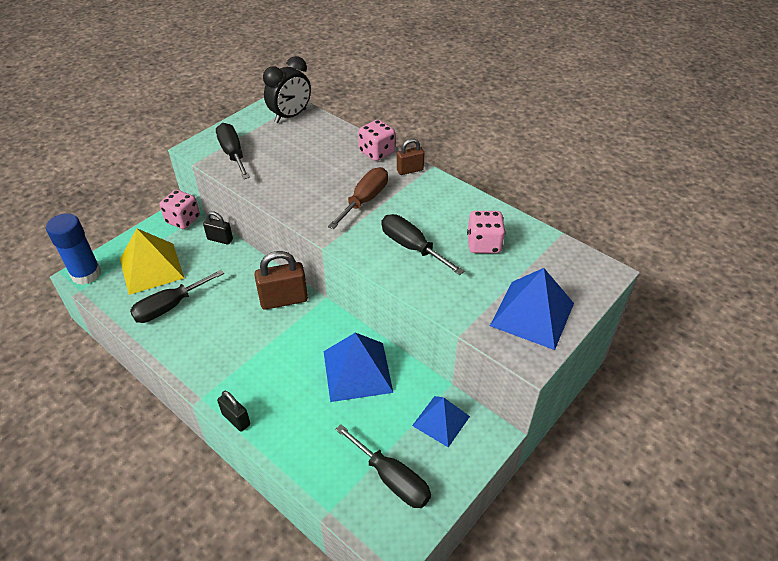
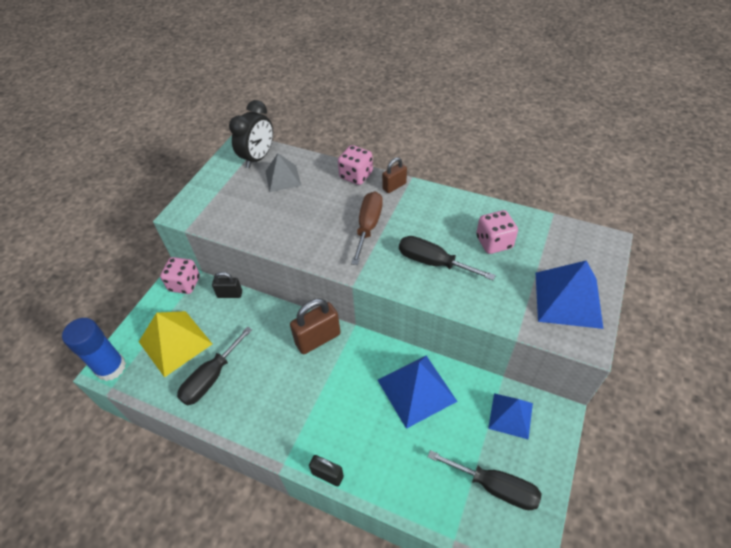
camera: 15 degrees left, 5 degrees up
black screwdriver [216,123,250,179] -> none
none -> grey pyramid [265,153,301,192]

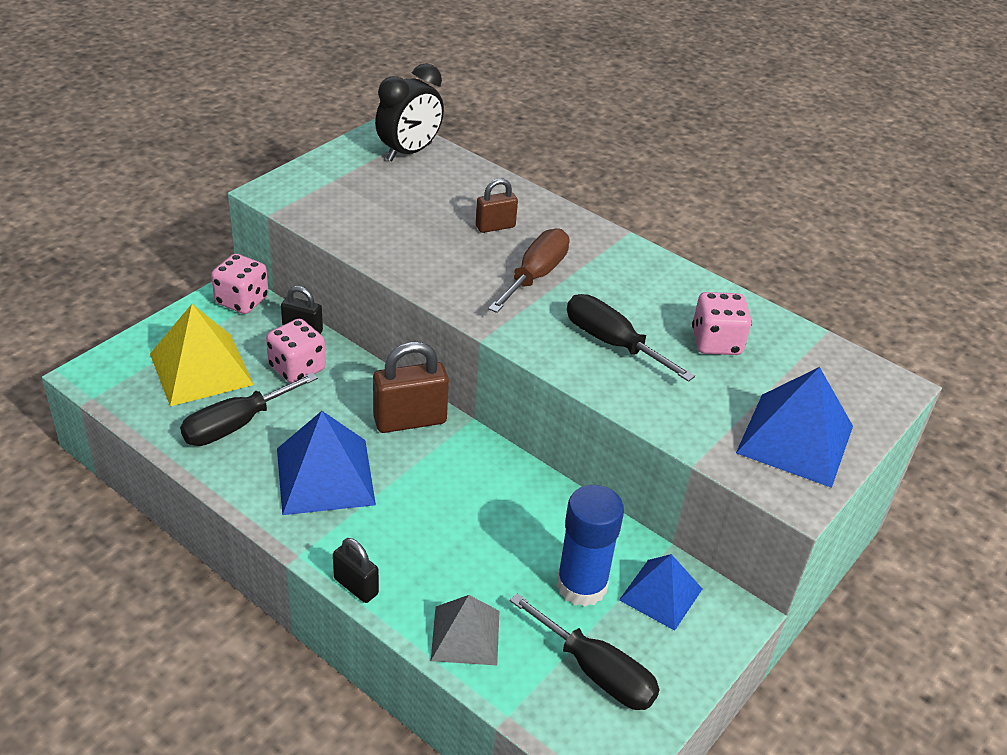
camera: 10 degrees right, 10 degrees down
blue glue stick [62,318,126,381] -> blue glue stick moved to [556,485,624,607]
grey pyramid [265,153,301,192] -> grey pyramid moved to [431,595,499,665]
pink dice [338,145,373,185] -> pink dice moved to [266,319,326,383]
blue pyramid [378,356,458,429] -> blue pyramid moved to [277,411,376,515]
brown padlock [382,157,407,193] -> brown padlock moved to [476,179,518,233]

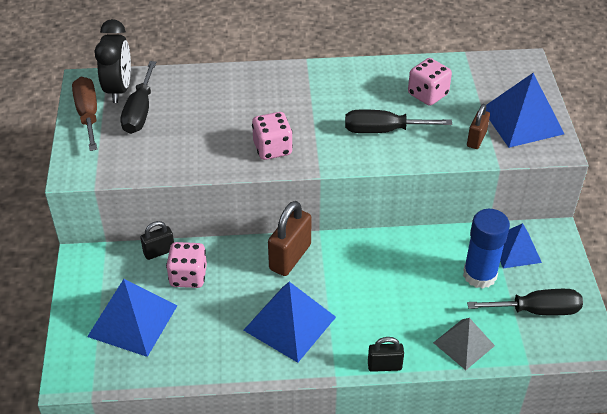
camera: 40 degrees left, 5 degrees up
yellow pyramid [150,304,254,406] -> blue pyramid [87,279,178,357]
black screwdriver [180,372,318,446] -> black screwdriver moved to [120,61,156,134]
pink dice [211,254,269,314] -> pink dice moved to [252,112,293,160]
brown padlock [476,179,518,233] -> brown padlock moved to [467,104,490,149]
brown screwdriver [488,228,569,313] -> brown screwdriver moved to [72,77,97,151]

